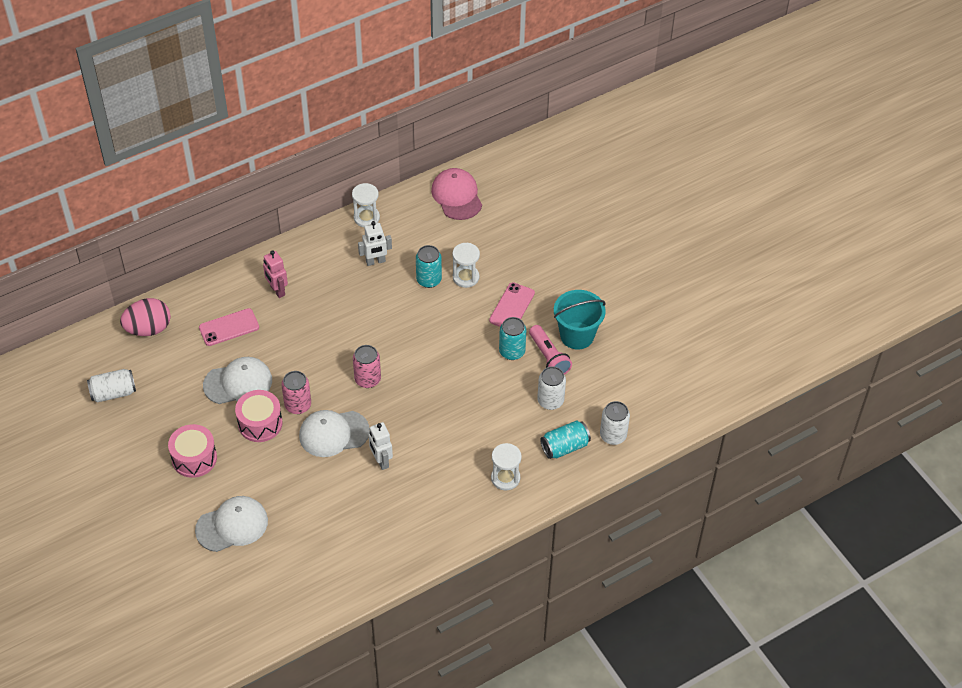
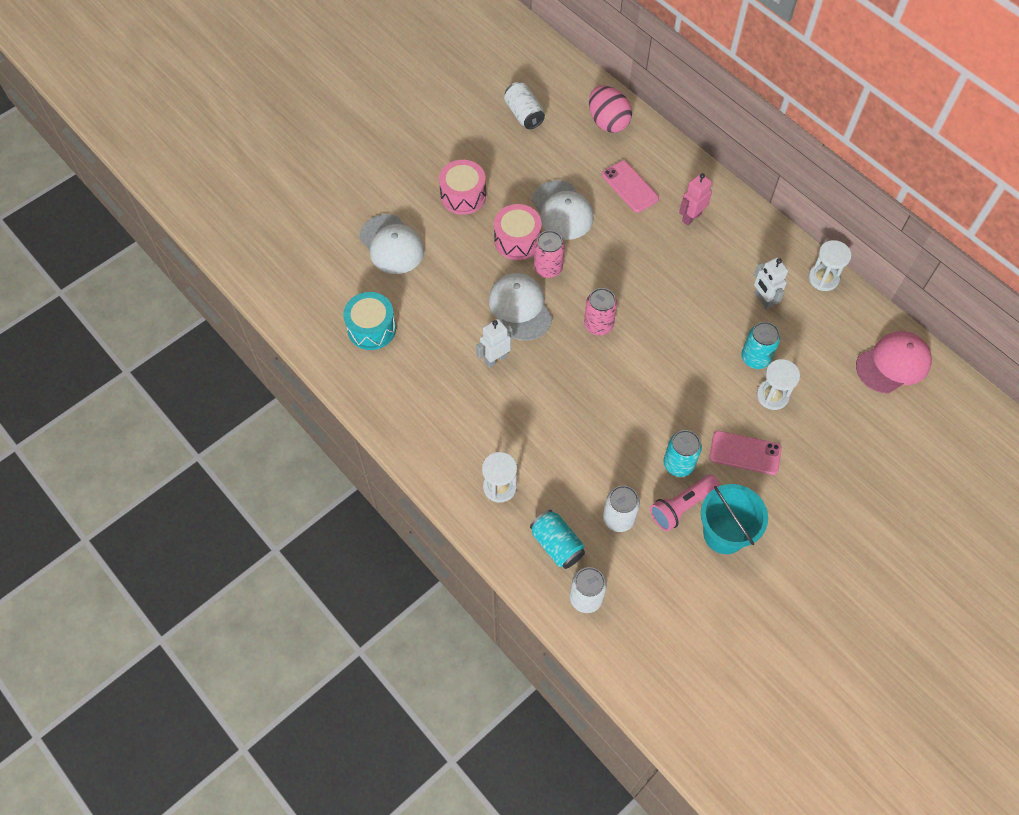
camera: 80 degrees right, 10 degrees up
none -> turquoise drum [343,292,396,350]

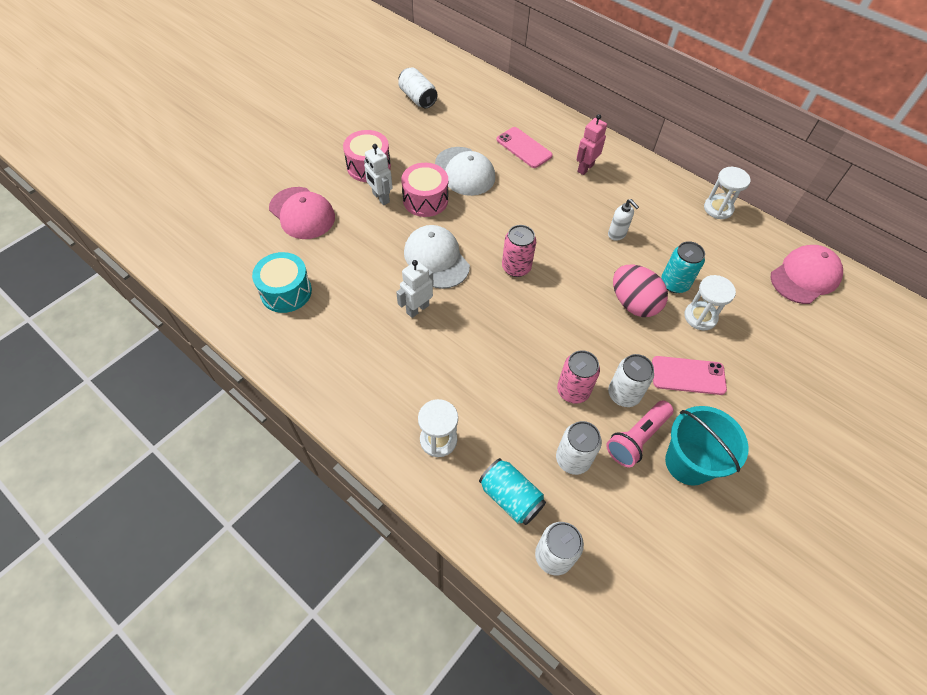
camera: 10 degrees left, 5 degrees down
white cap [360,214,424,274] -> pink cap [269,187,335,239]
pink can [534,230,565,278] -> pink can moved to [557,350,600,404]
pink egg [589,86,632,133] -> pink egg moved to [613,265,668,317]
turquoise can [664,430,702,477] -> white can [608,354,654,407]
white robot [754,257,788,309] -> white robot moved to [364,144,393,205]
none -> white soap dispenser [608,199,639,241]

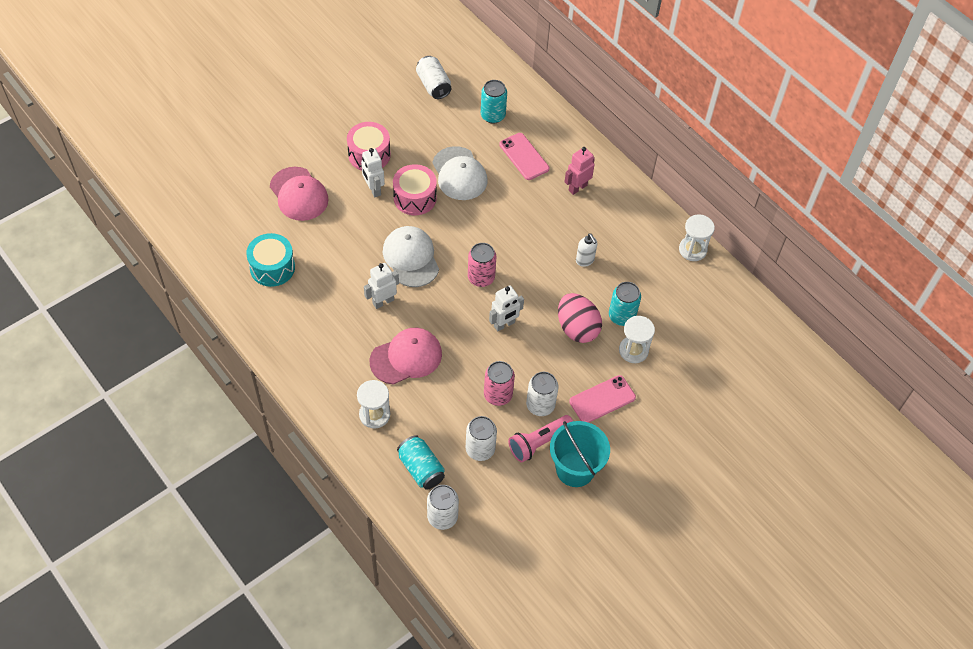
camera: 10 degrees right, 0 degrees up
pink phone [652,356,727,395] -> pink phone turned 45 degrees counterclockwise [569,375,636,423]
pink cap [771,245,843,304] -> pink cap moved to [370,328,442,384]
none -> turquoise can [481,80,507,124]
none -> white robot [489,286,524,331]

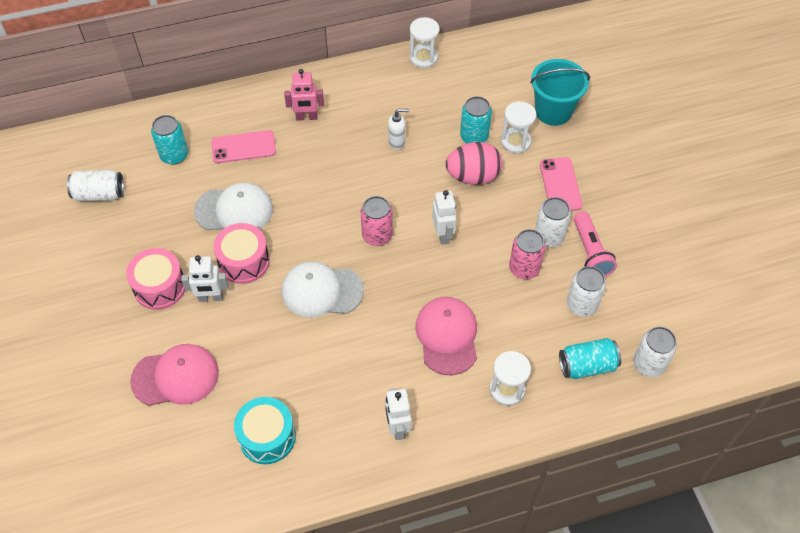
camera: 65 degrees left, 0 degrees up
white robot [364,263,399,309] -> white robot moved to [385,388,411,440]
turquoise bucket [550,421,610,487] -> turquoise bucket moved to [530,59,590,126]
pink robot [564,147,595,195] -> pink robot turned 75 degrees counterclockwise [284,69,324,121]

